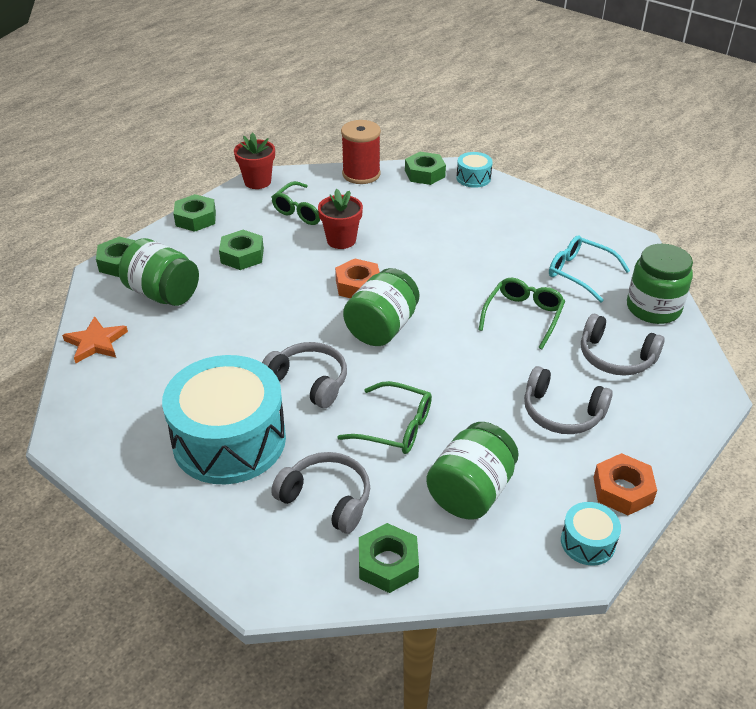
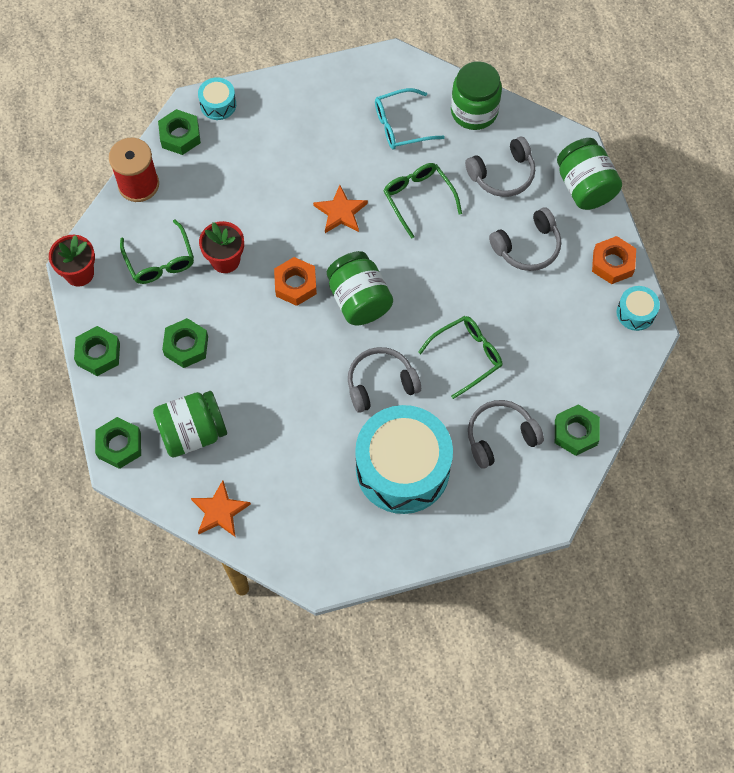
camera: 55 degrees left, 25 degrees up
green jar [426,422,519,520] -> green jar moved to [557,138,622,210]
none -> orange star [313,185,368,233]

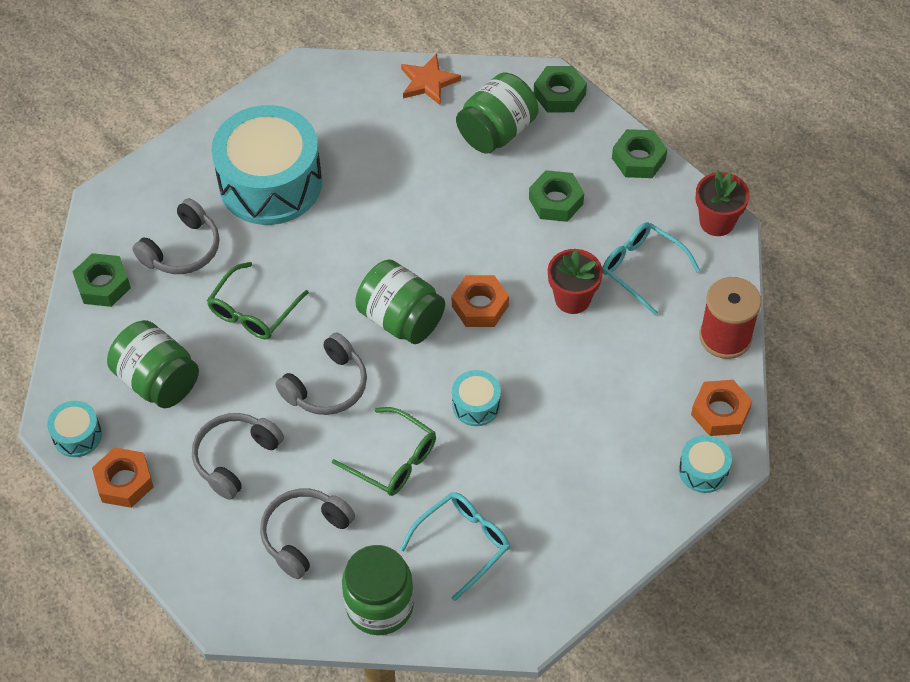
camera: 155 degrees right, 10 degrees down
green glasses [120,220,194,284] -> turquoise glasses [602,222,700,315]
green nut [158,109,201,155] -> orange nut [691,380,752,436]
orange star [313,185,368,233] -> turquoise drum [452,370,501,426]
grey headphones [348,347,421,413] -> grey headphones moved to [276,332,367,415]
green jar [557,138,622,210] -> green jar moved to [107,320,199,408]

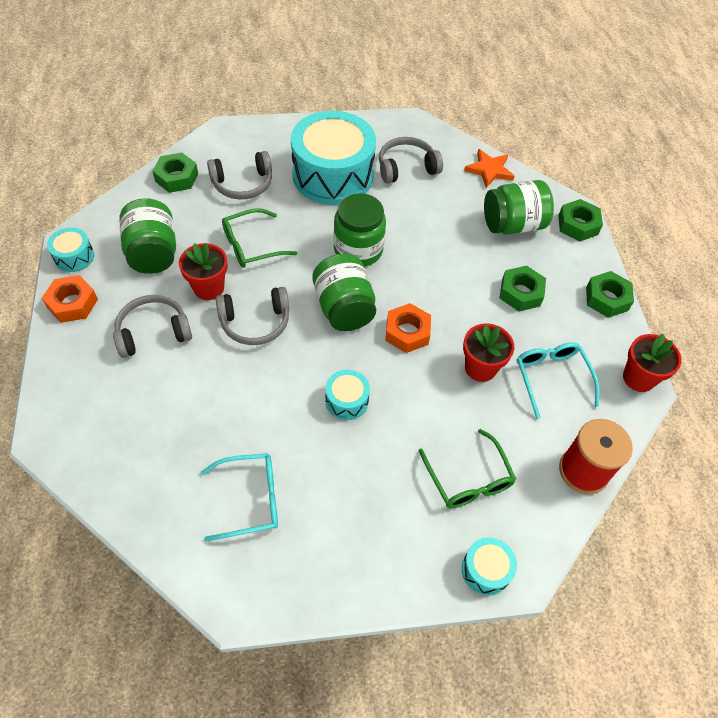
camera: 30 degrees right, 0 degrees up
grey headphones [260,489,355,579] -> grey headphones moved to [379,137,443,184]
green glasses [332,407,436,496] -> green glasses moved to [419,429,516,508]
green jar [342,545,414,635] -> green jar moved to [333,193,386,267]
orange nut [691,380,752,436] -> none
none -> red flower pot [179,243,227,300]

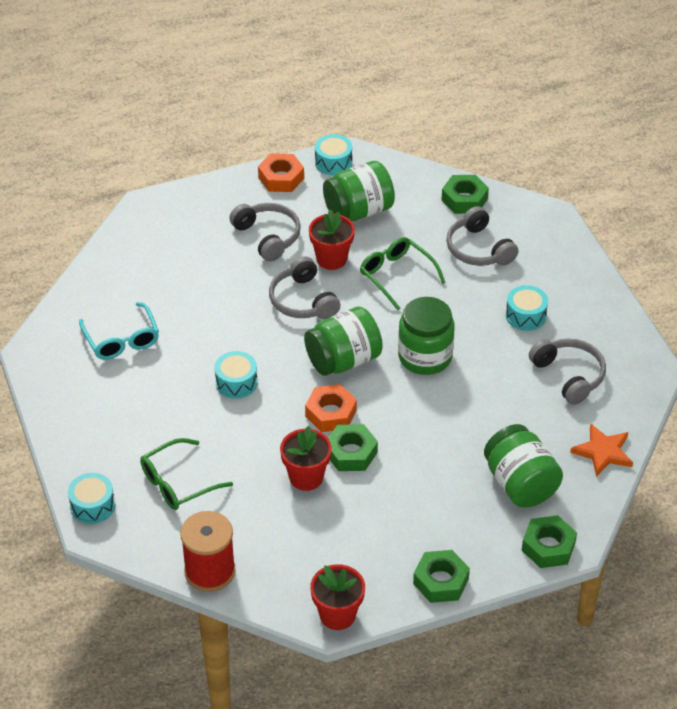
camera: 80 degrees right, 10 degrees down
turquoise drum [291,111,376,205] -> turquoise drum [506,285,548,331], size x0.43
green nut [500,265,546,312] -> green nut moved to [328,424,378,471]
turquoise glasses [517,342,599,419] -> none

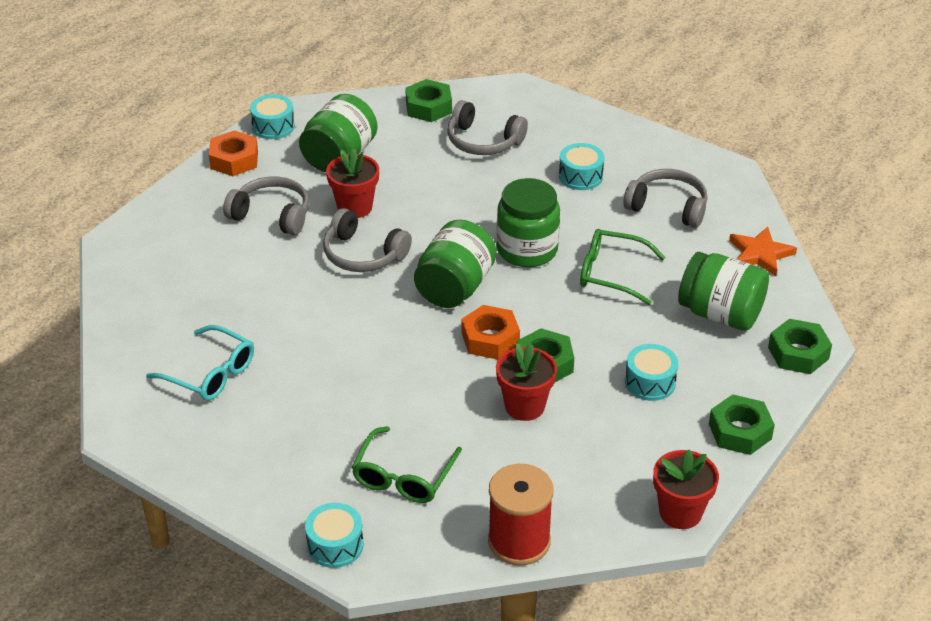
camera: 35 degrees left, 5 degrees down
turquoise drum [214,351,258,399] -> turquoise drum moved to [625,344,678,401]
green glasses [360,237,446,310] -> green glasses moved to [580,229,666,305]

